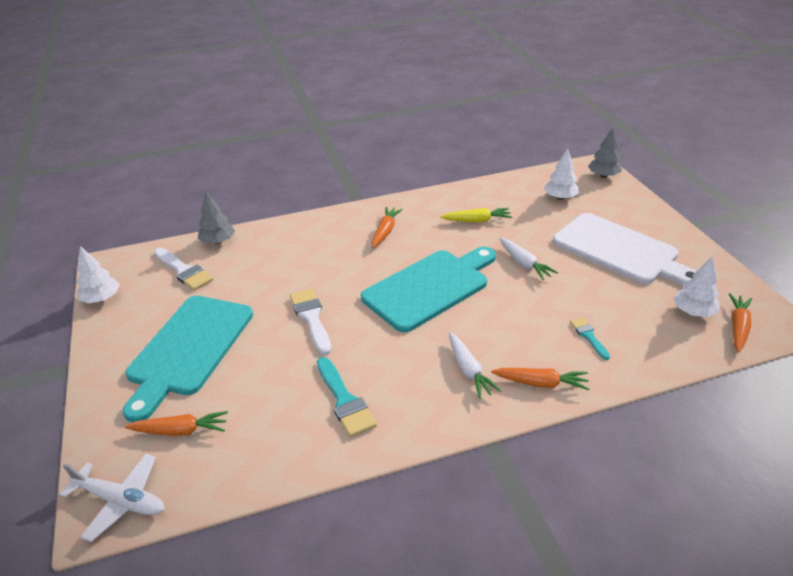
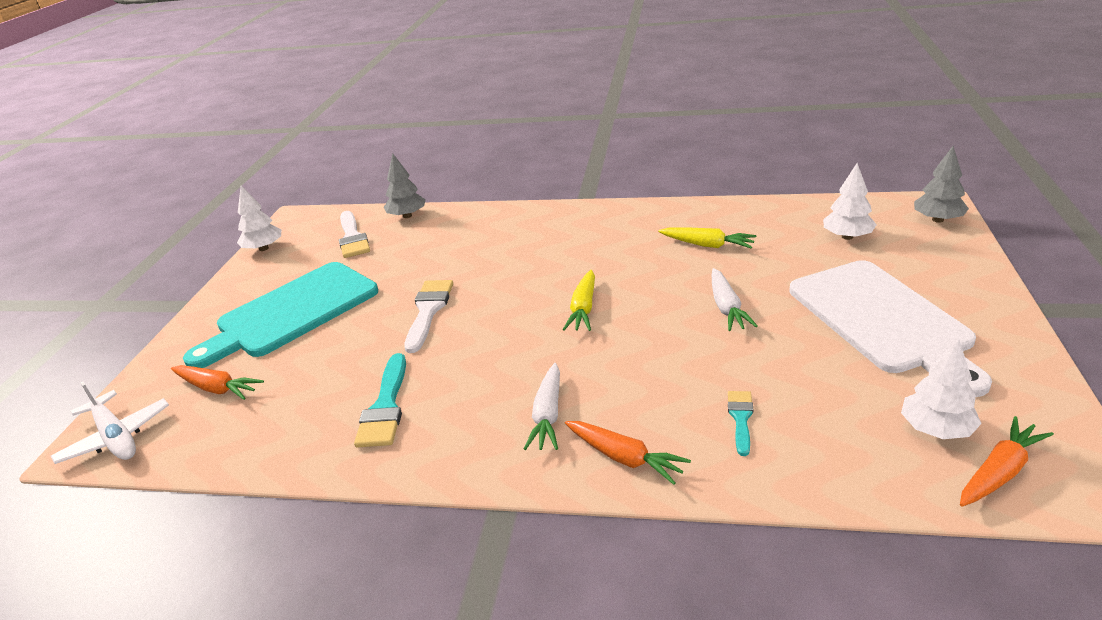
camera: 30 degrees right, 5 degrees down
turquoise cutting board [361,247,496,332] -> yellow carrot [563,270,595,331]
orange carrot [372,207,403,248] -> none

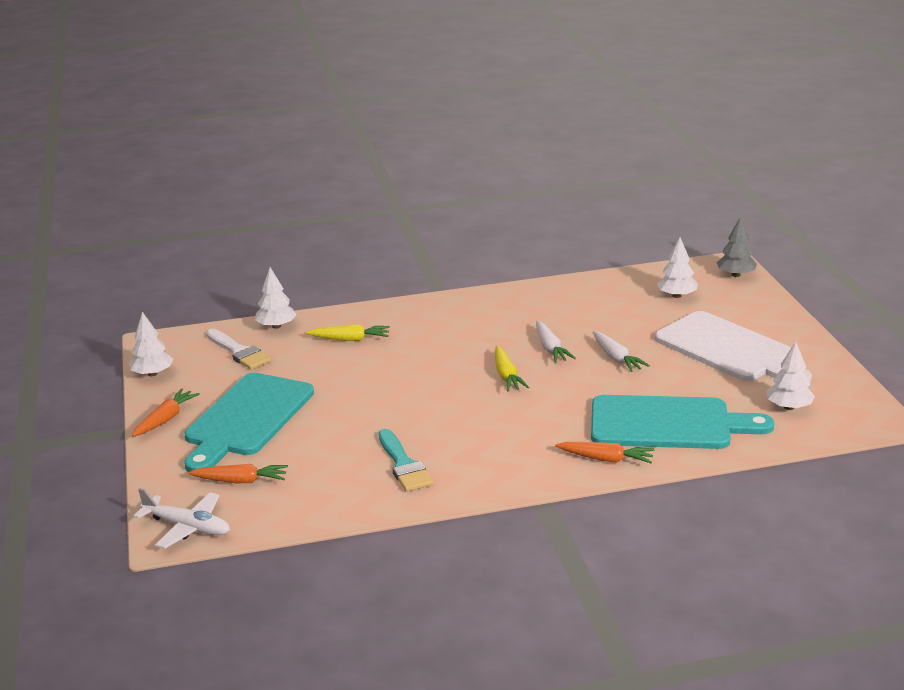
camera: 25 degrees left, 5 degrees down
grey tree [384,153,426,218] -> white tree [255,267,297,329]
white brush [404,280,453,353] -> none
white carrot [524,363,560,450] -> white carrot moved to [536,321,576,363]
yellow carrot [658,227,756,249] -> yellow carrot moved to [306,324,390,341]
turquoise brush [728,391,753,456] -> turquoise cutting board [591,395,774,449]
orange carrot [960,416,1054,507] -> orange carrot moved to [132,389,200,437]

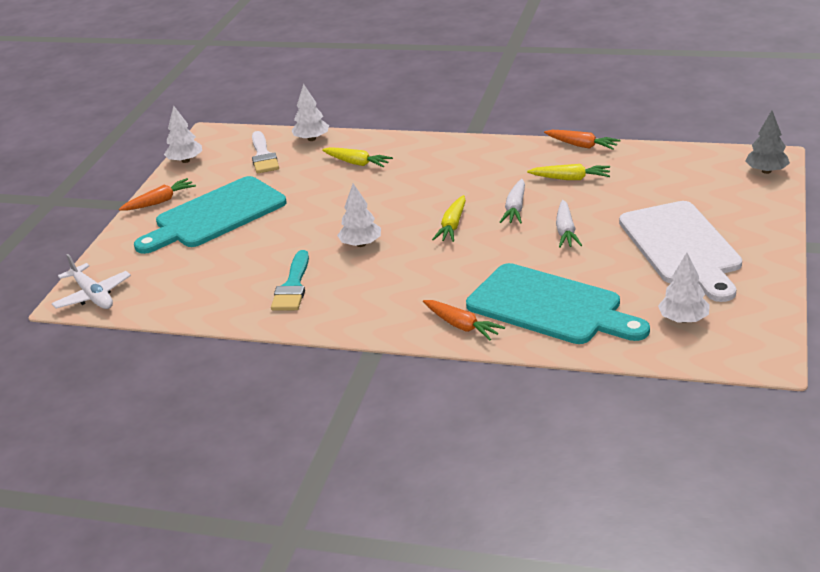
camera: 30 degrees right, 5 degrees up
orange carrot [188,464,288,483] -> orange carrot moved to [544,130,620,150]
white tree [657,237,698,298] -> white tree moved to [337,183,381,247]
none -> yellow carrot [527,164,610,180]

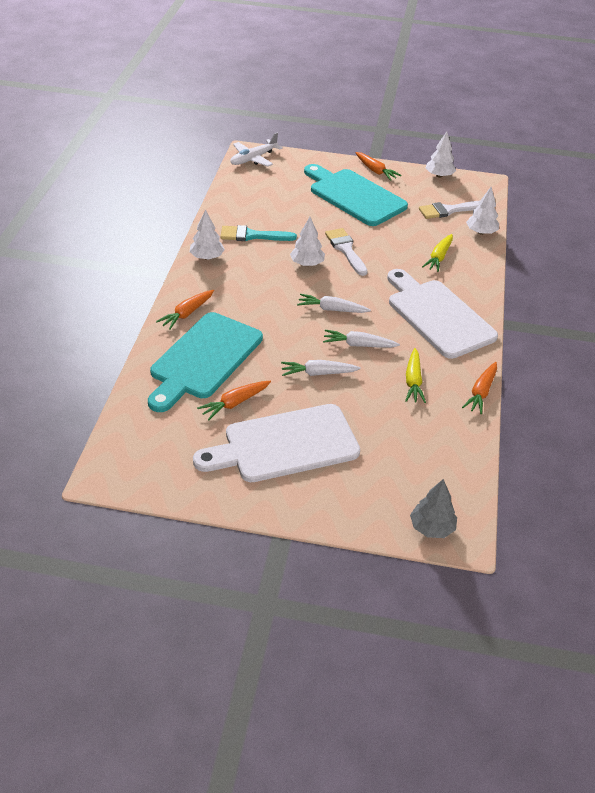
camera: 80 degrees right, 10 degrees up
yellow carrot [432,195,466,242] -> white carrot [297,294,371,313]
white tree [658,253,710,323] -> white tree moved to [190,209,225,260]
none -> orange carrot [197,381,271,420]
none -> white brush [325,228,367,276]
none -> white cutting board [387,269,498,359]

